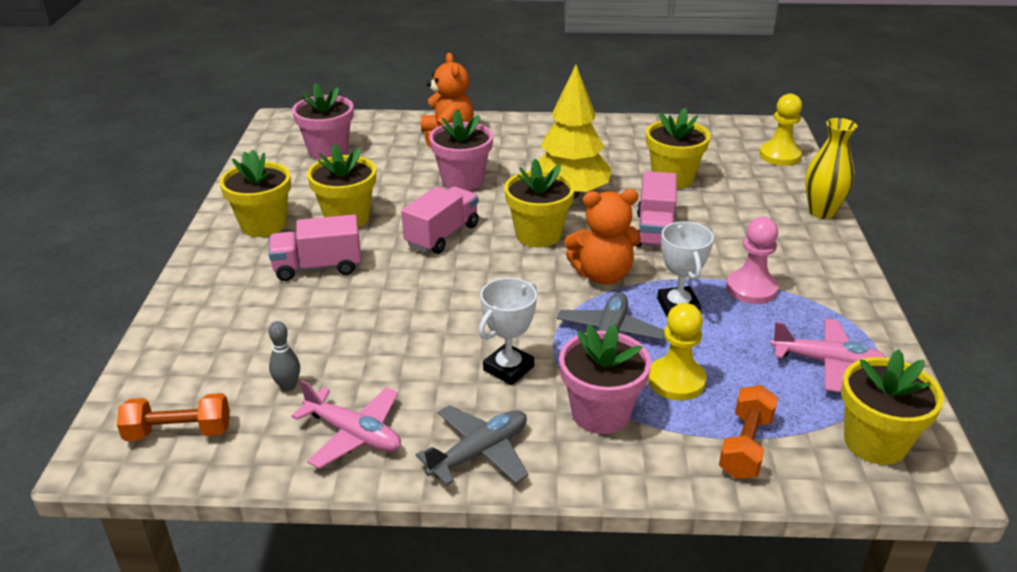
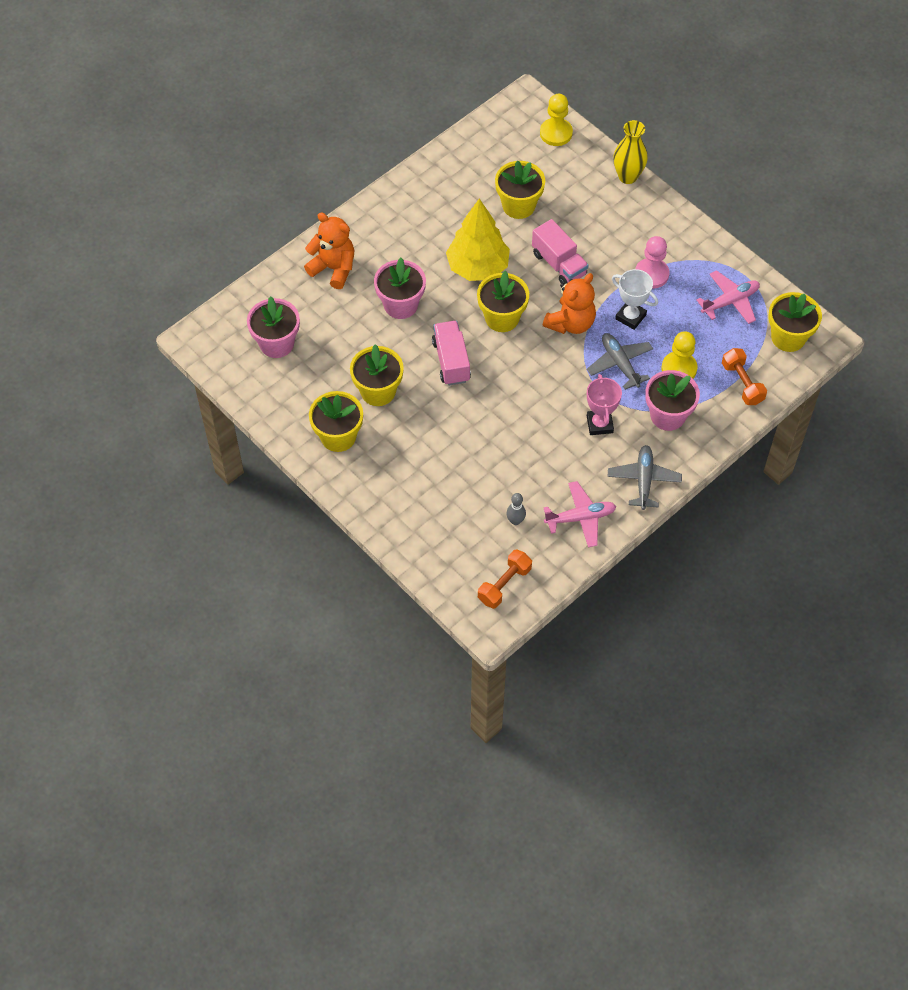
camera: 45 degrees left, 25 degrees up
pink truck [269,215,361,281] -> none
white trophy [479,278,537,385] -> pink trophy [587,374,622,435]

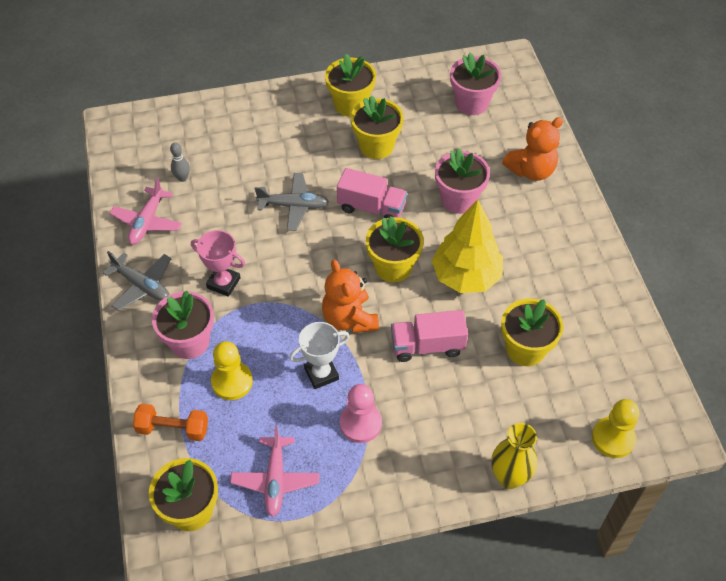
camera: 120 degrees right, 5 degrees down
orange dumbbell [478,549,532,609] -> none
grey plane [587,333,653,390] -> grey plane moved to [255,173,329,231]

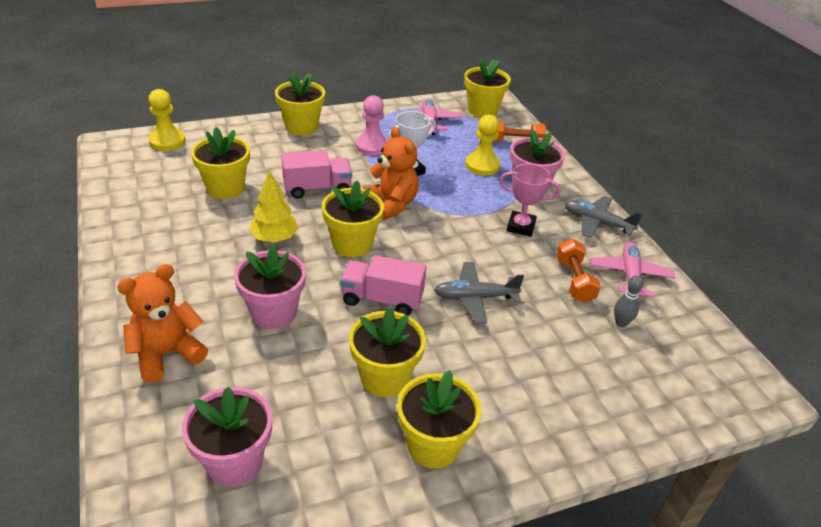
camera: 170 degrees right, 15 degrees down
yellow tree [432,200,503,293] -> yellow tree [249,171,298,242], size x0.64
yellow vase [491,423,537,489] -> none
none -> yellow flower pot [275,71,325,136]
none -> orange dumbbell [556,239,601,303]

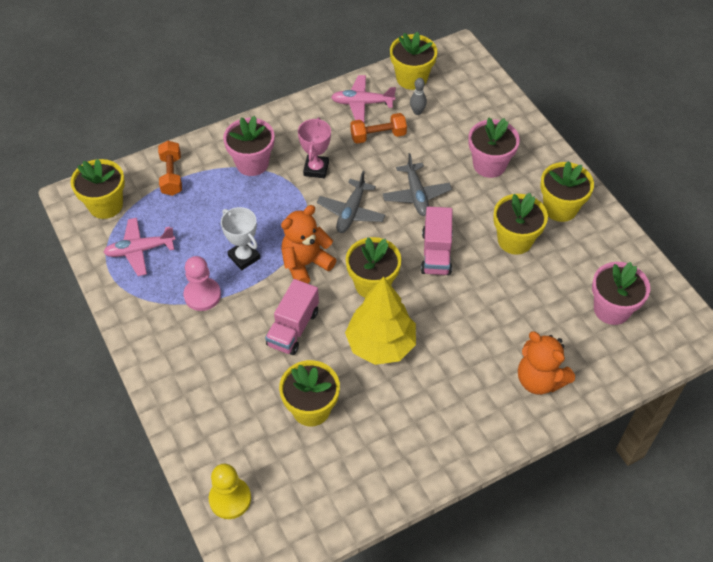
camera: 95 degrees left, 15 degrees up
pink flower pot [234,244,306,329] -> pink flower pot moved to [469,118,520,178]
yellow tree [249,171,298,242] -> yellow tree [345,277,416,365], size x1.57
yellow flower pot [275,71,325,136] -> yellow flower pot moved to [390,32,438,90]
pink truck [281,150,352,199] -> pink truck turned 135 degrees counterclockwise [265,279,319,355]
yellow pawn [466,114,500,175] -> none
grey plane [565,196,643,238] -> grey plane moved to [317,171,385,233]

